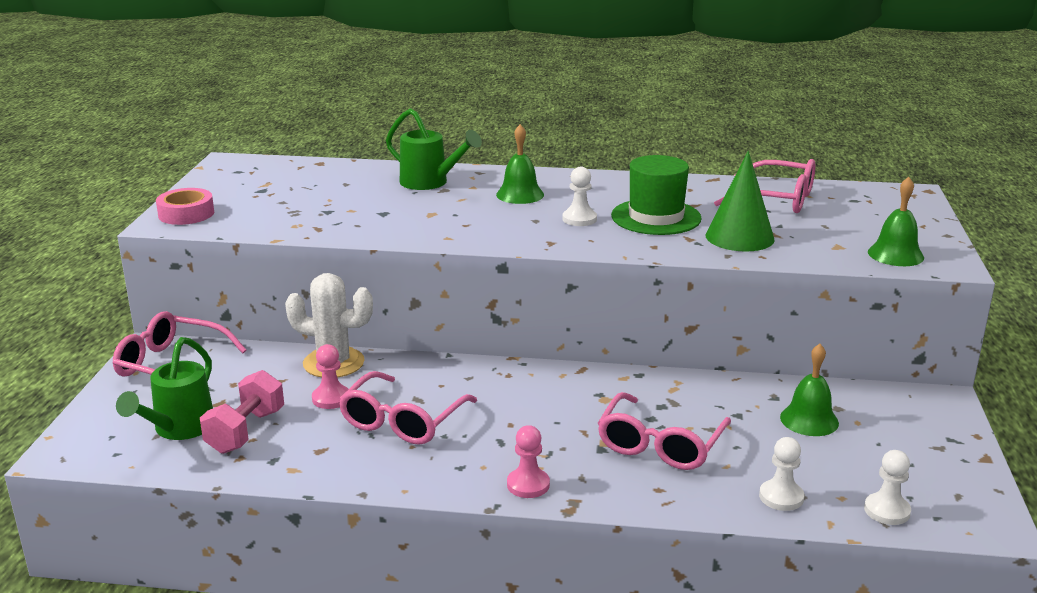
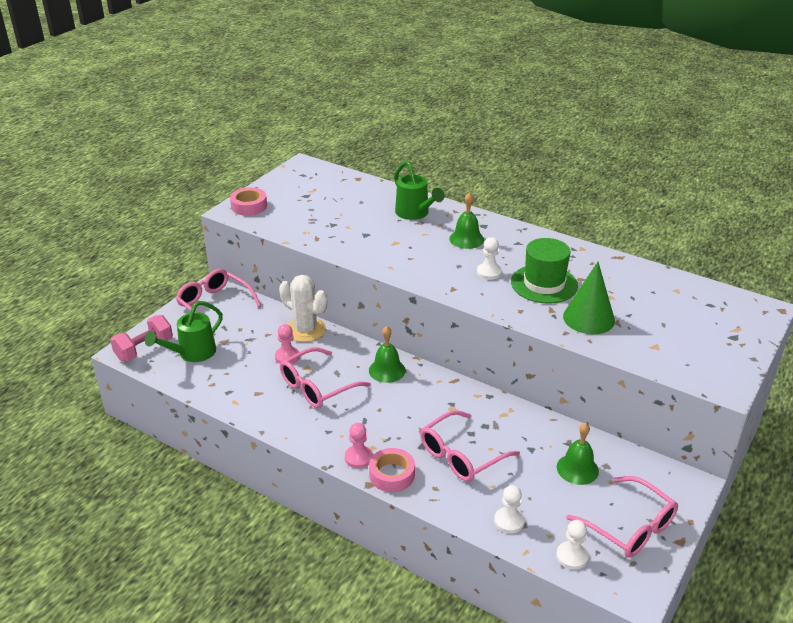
camera: 25 degrees right, 10 degrees up
pink dumbbell [200,370,284,454] -> pink dumbbell moved to [110,315,173,361]
pink glasses [714,159,815,213] -> pink glasses moved to [566,476,678,558]
green bell [868,177,924,266] -> green bell moved to [369,326,406,383]
none -> pink tape [369,448,415,492]

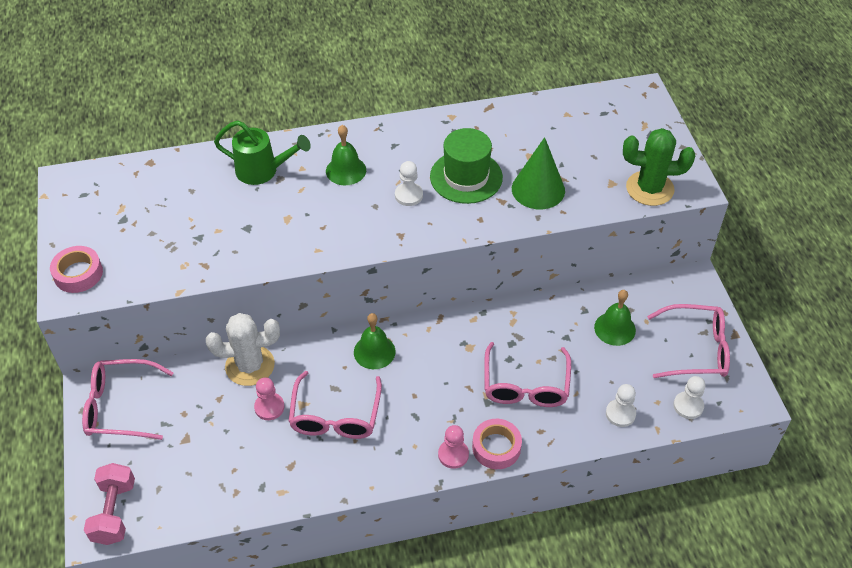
camera: 45 degrees left, 15 degrees up
green watering can [145,301,223,362] -> none
none -> green cactus [623,128,695,206]

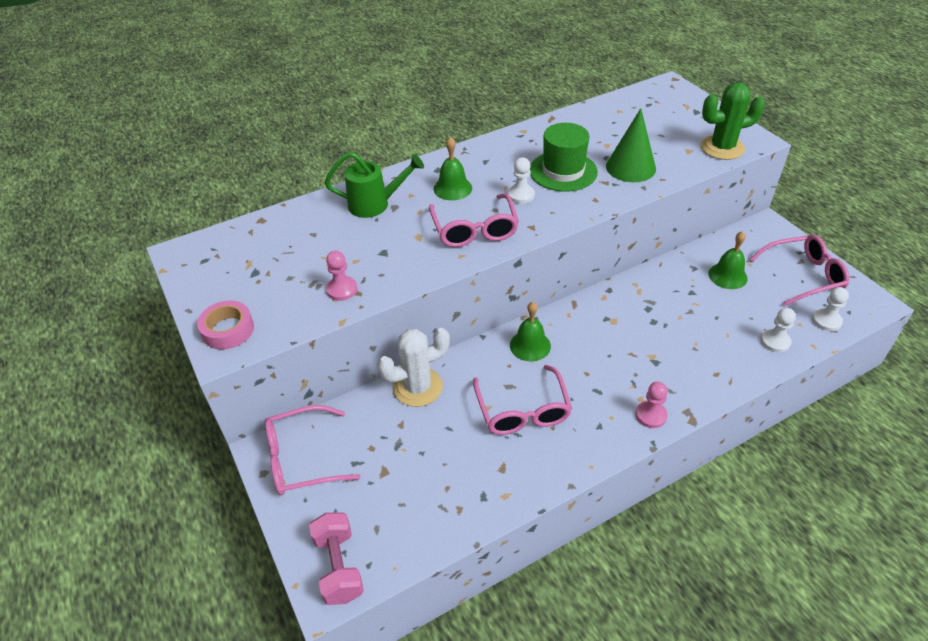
camera: 15 degrees left, 5 degrees down
pink pawn [254,377,284,420] -> pink pawn moved to [326,251,357,301]
pink tape [472,419,522,469] -> none
pink glasses [484,342,571,407] -> pink glasses moved to [429,194,519,247]

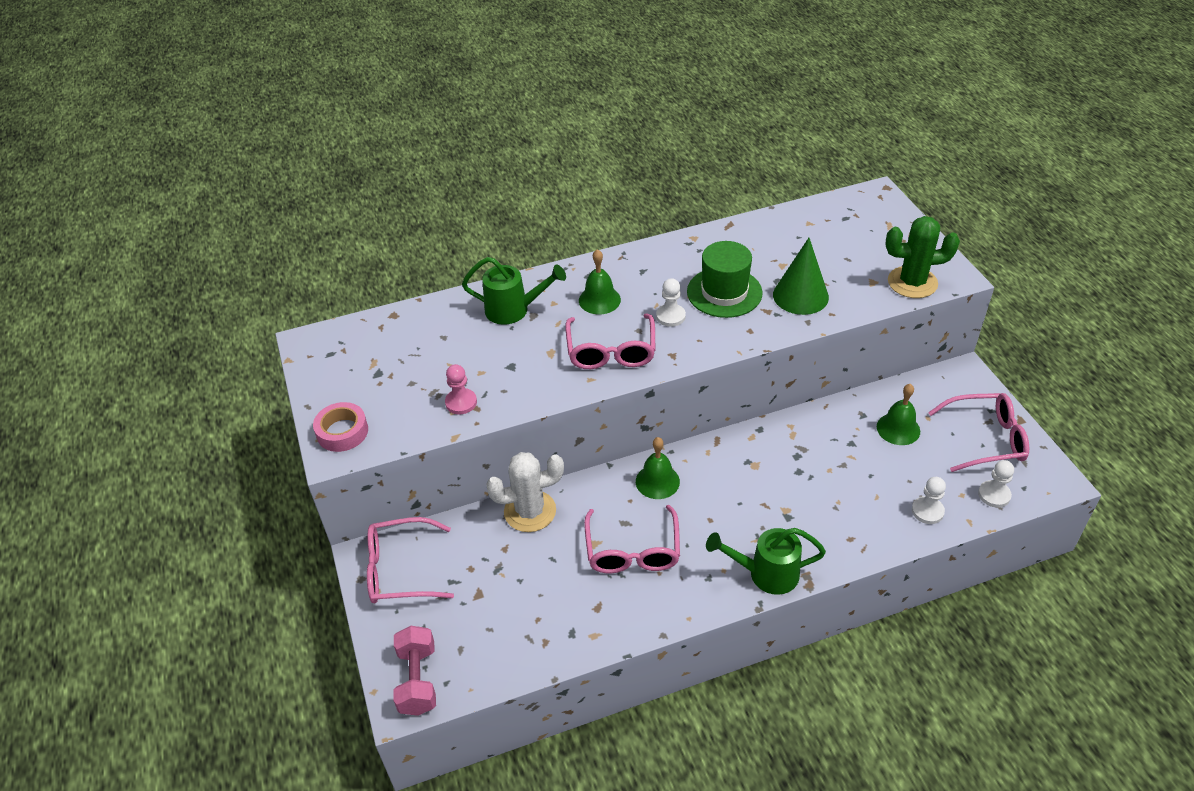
camera: 10 degrees right, 0 degrees up
pink pawn [636,382,668,428] -> green watering can [706,528,826,595]

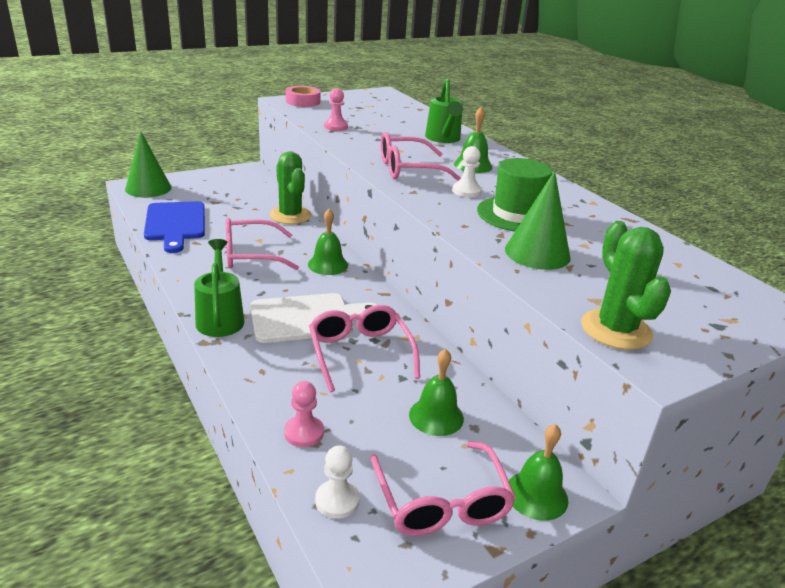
camera: 75 degrees right, 15 degrees down
pink glasses [367,517,454,603] -> pink glasses moved to [309,305,420,392]
pink dumbbell [394,626,436,716] -> green cone [125,132,172,198]
white cactus [486,452,564,532] -> green cactus [270,151,311,224]
white pawn [912,477,946,524] -> pink pawn [284,381,324,447]
none -> blue cutting board [144,201,205,253]
none -> white cutting board [250,293,377,343]
none -> green bell [509,424,568,521]

